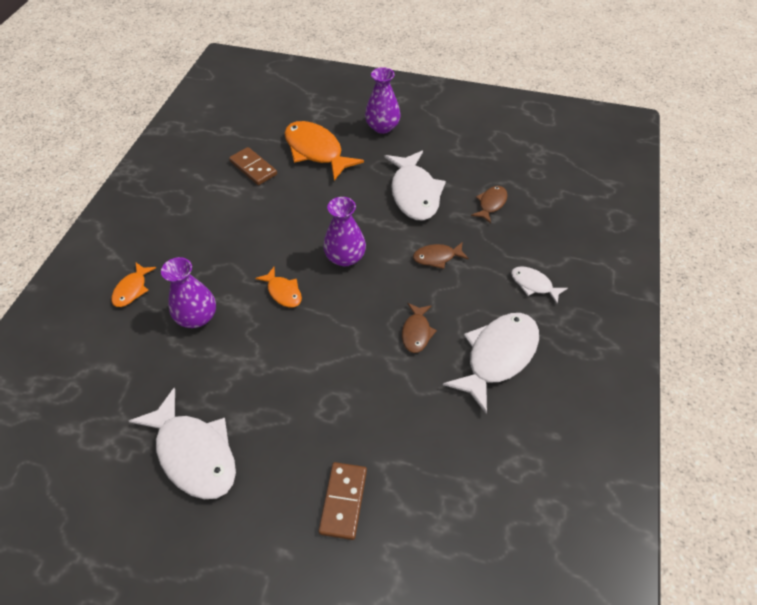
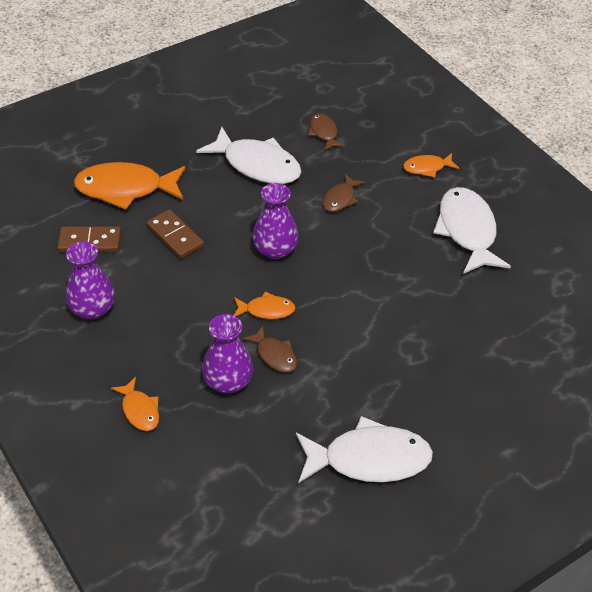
camera: 50 degrees left, 5 degrees down
brown domino [318,462,367,540] -> brown domino moved to [147,209,204,259]
purple vase [365,67,401,134] -> purple vase moved to [66,241,115,319]
brown fish [402,303,437,353] -> brown fish moved to [242,326,297,373]
white fish [511,266,568,304] -> orange fish [403,153,459,177]

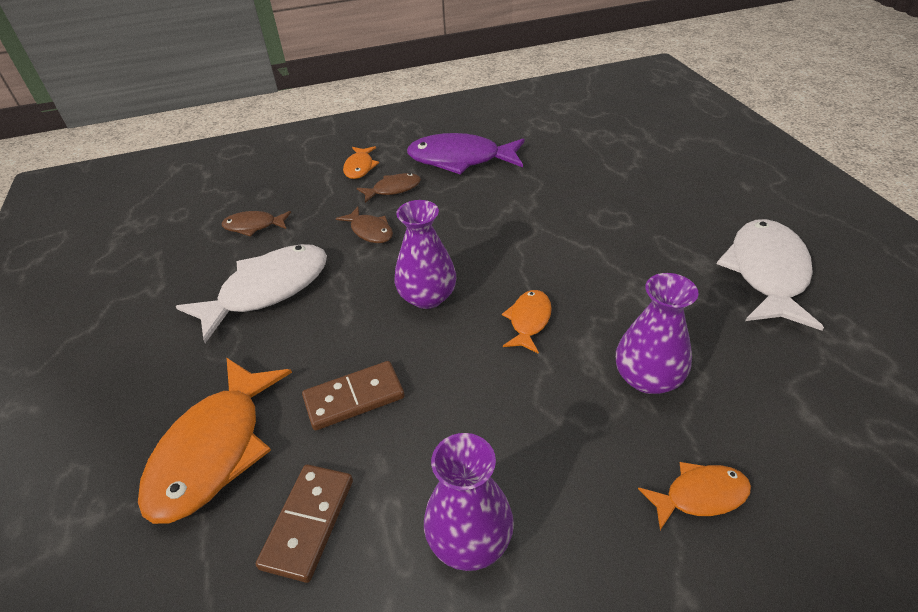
camera: 70 degrees left, 5 degrees down
brown fish [242,326,297,373] -> brown fish moved to [357,173,421,203]
white fish [433,187,511,274] -> purple fish [407,133,525,175]

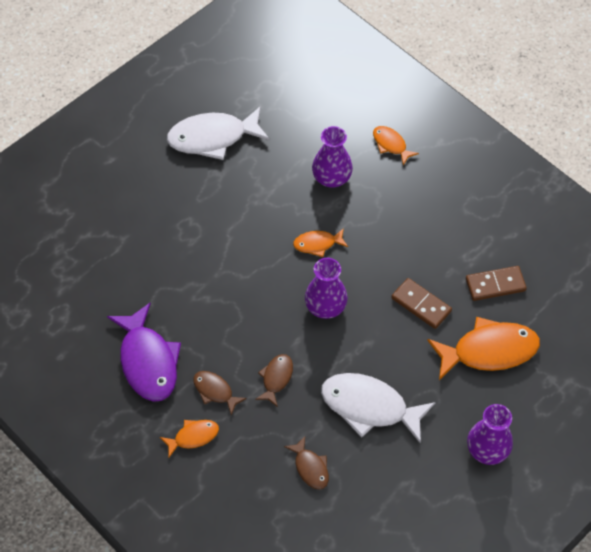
camera: 120 degrees left, 15 degrees up
purple vase [424,433,514,571] -> purple vase moved to [467,404,513,465]

